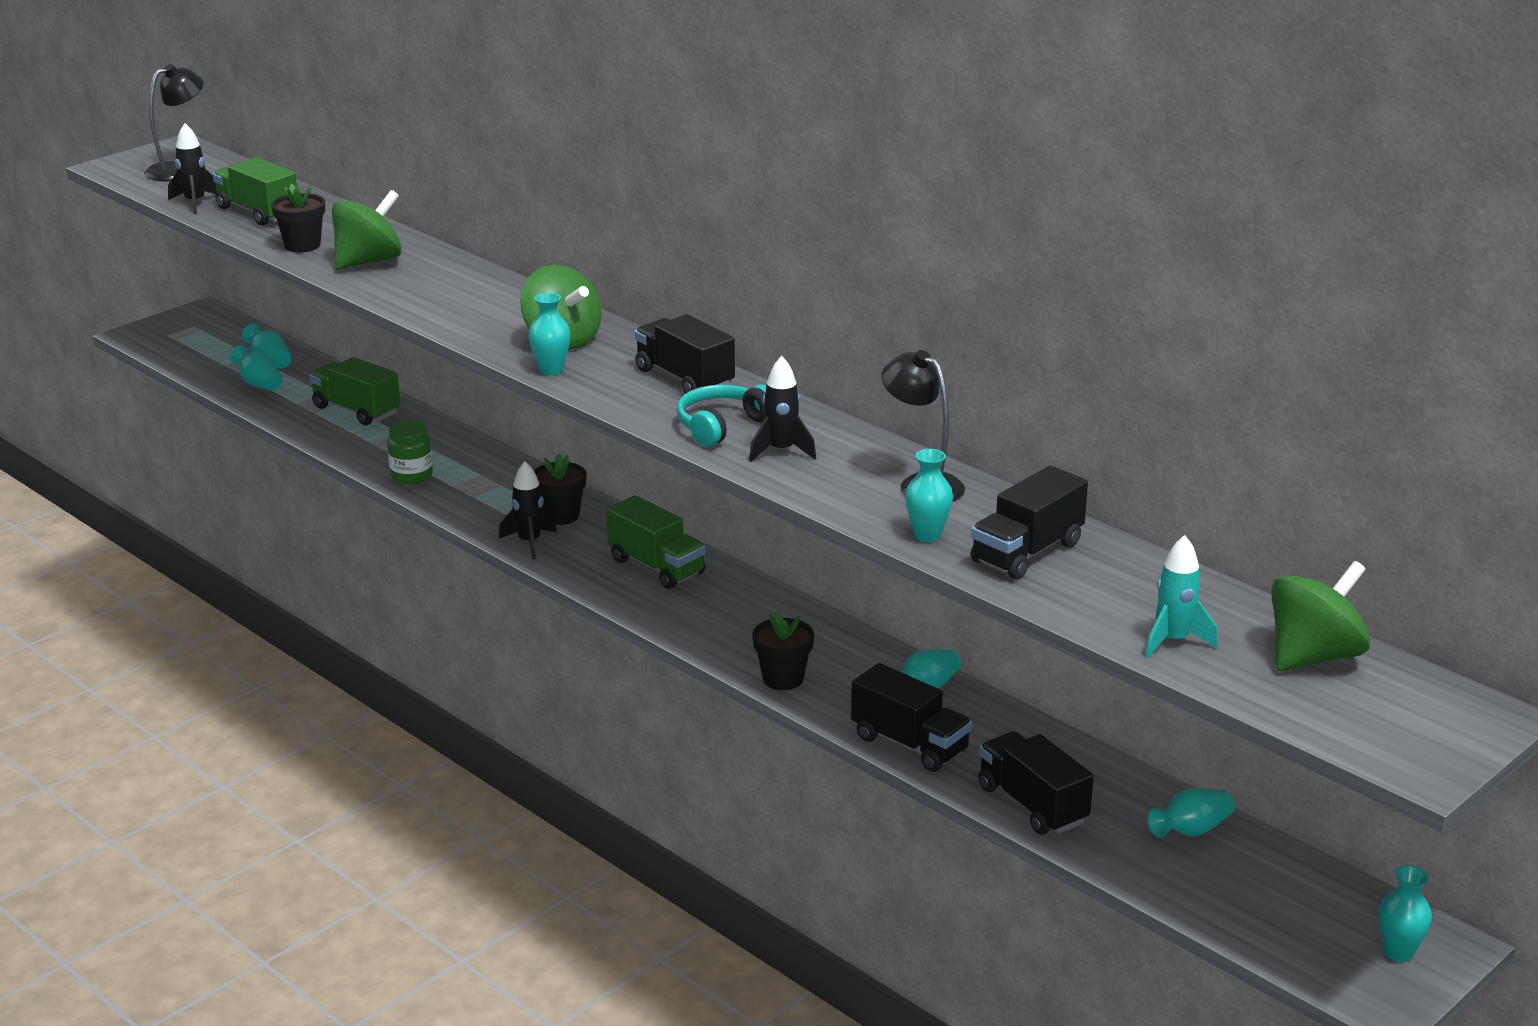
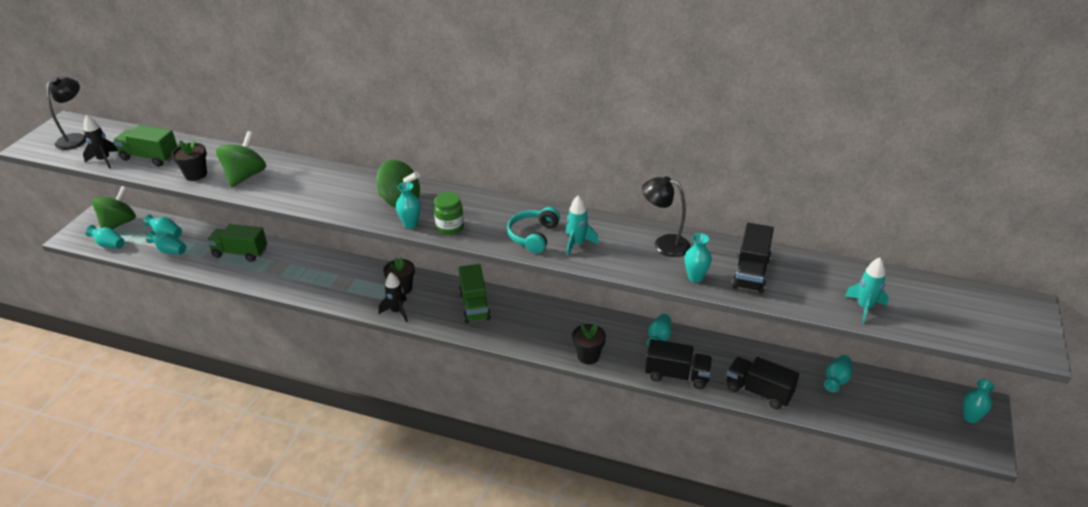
camera: 25 degrees left, 10 degrees up
green jar [387,420,433,484] -> green jar moved to [434,192,464,235]
green truck [606,495,706,589] -> green truck turned 60 degrees clockwise [459,264,491,323]
black truck [635,314,735,394] -> none
black rocket [749,356,816,462] -> turquoise rocket [566,196,599,256]
green spinning top [1271,561,1370,671] -> green spinning top moved to [92,186,136,229]
none -> turquoise vase [86,225,125,249]

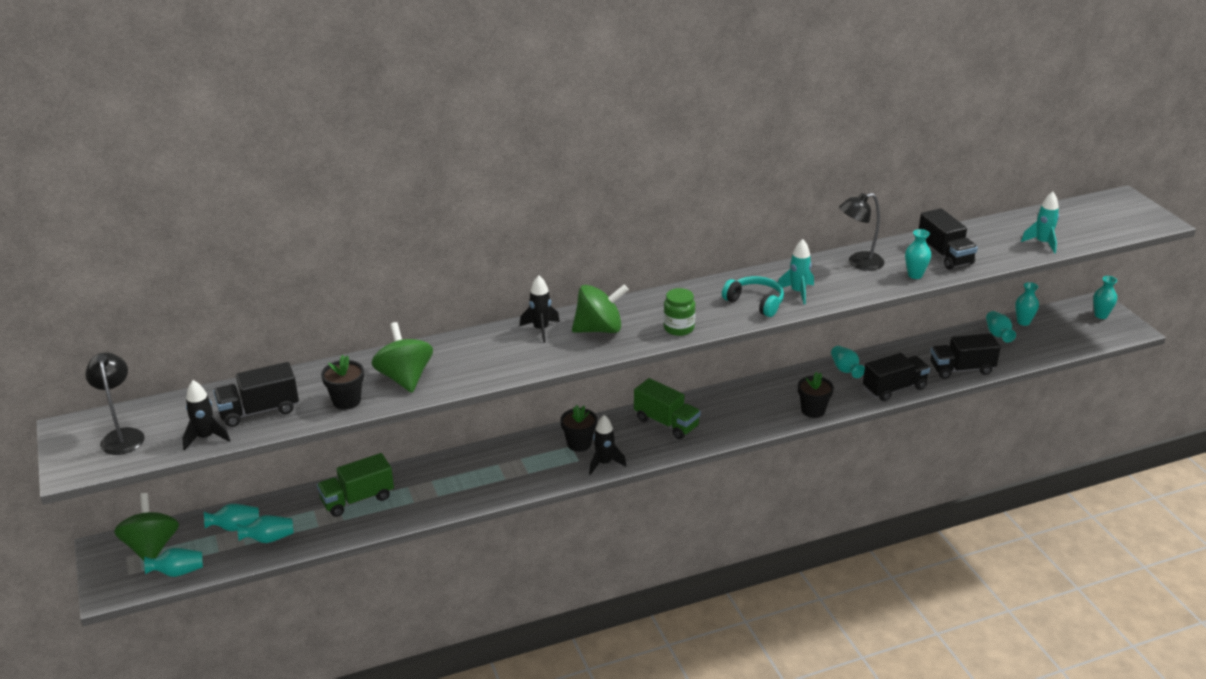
camera: 40 degrees left, 5 degrees down
green truck [113,125,178,167] -> black truck [213,362,299,427]
turquoise vase [396,182,421,229] -> turquoise vase moved to [1015,282,1039,326]
turquoise headphones [507,207,560,253] -> turquoise headphones turned 150 degrees clockwise [722,276,784,317]
none -> black rocket [520,275,560,343]

